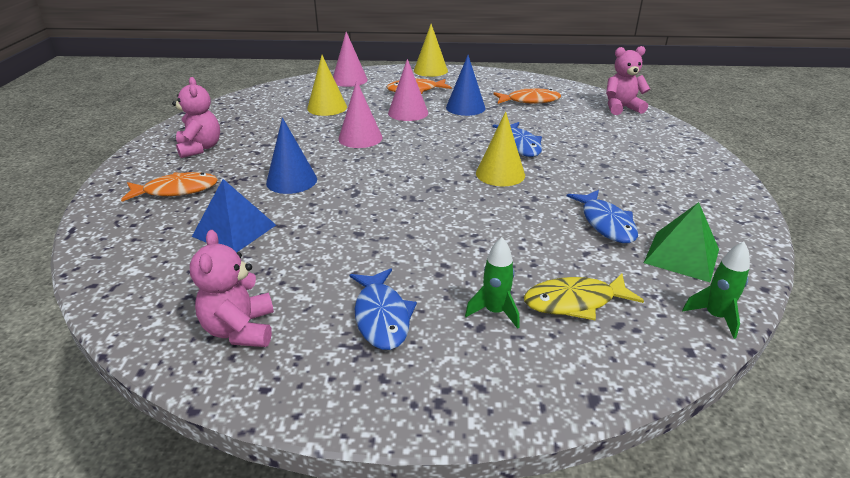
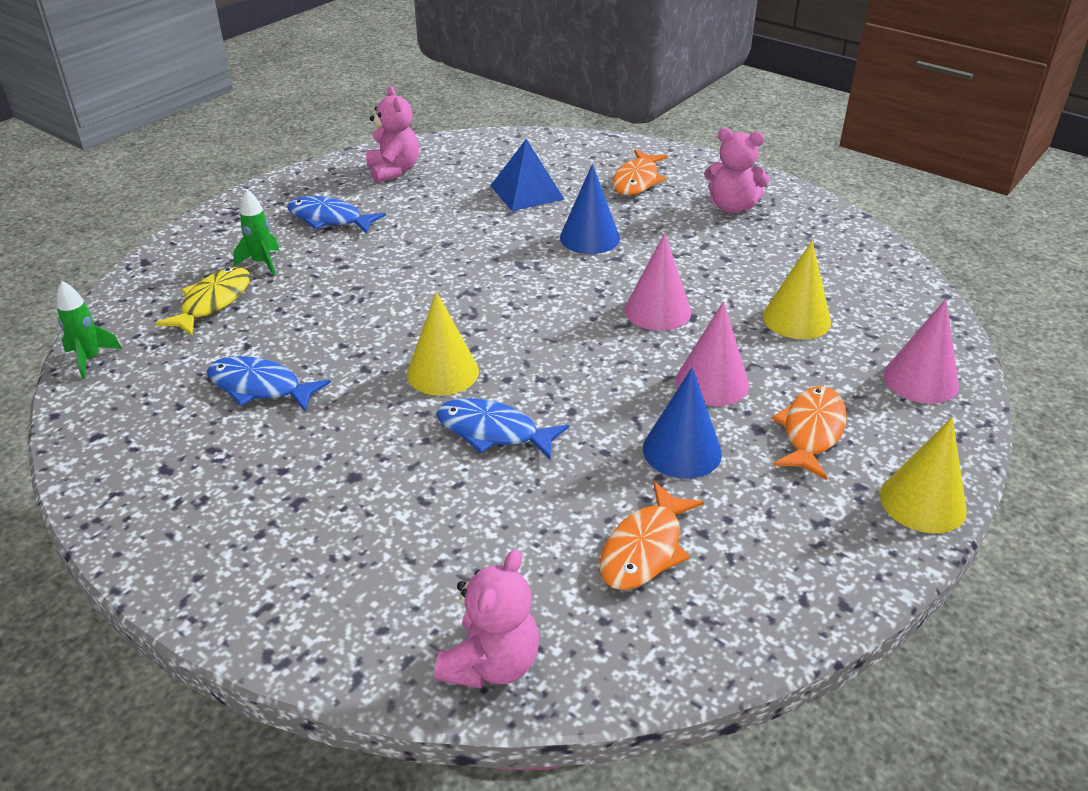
camera: 125 degrees right, 5 degrees up
pink teddy bear [190,230,274,347] -> pink teddy bear turned 45 degrees clockwise [366,86,419,183]
green pyramid [644,202,719,282] -> none

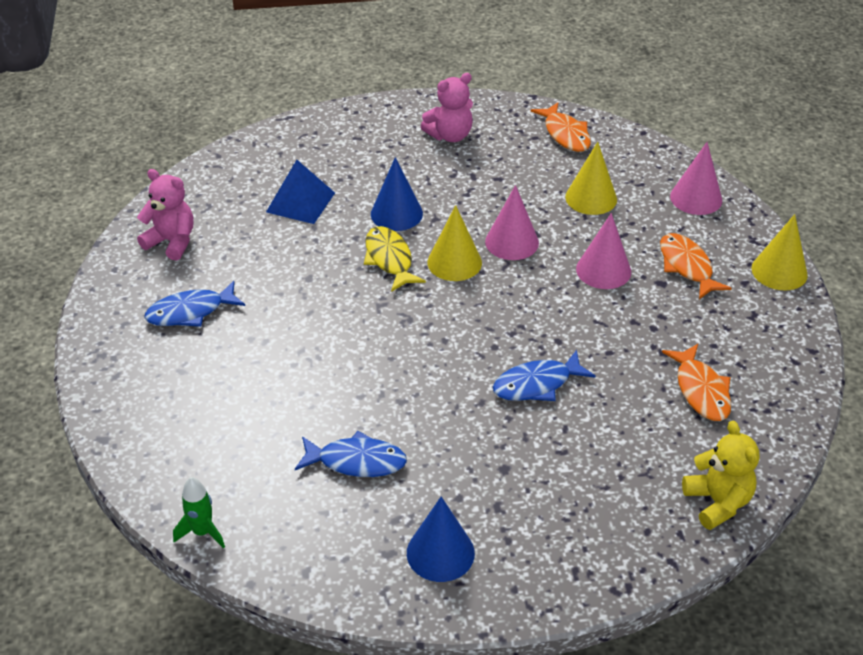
camera: 45 degrees left, 5 degrees up
yellow fish [155,267,250,336] -> yellow fish moved to [364,226,426,292]
blue fish [207,356,331,412] -> blue fish turned 150 degrees counterclockwise [295,431,407,477]
green rocket [233,190,279,276] -> none
yellow cone [407,292,479,396] -> yellow cone moved to [427,205,482,281]
pink teddy bear [435,549,539,688] -> yellow teddy bear [682,421,759,530]
orange fish [612,150,668,195] -> orange fish moved to [530,102,591,152]
blue cone [643,367,722,479] -> blue cone moved to [407,497,475,582]

